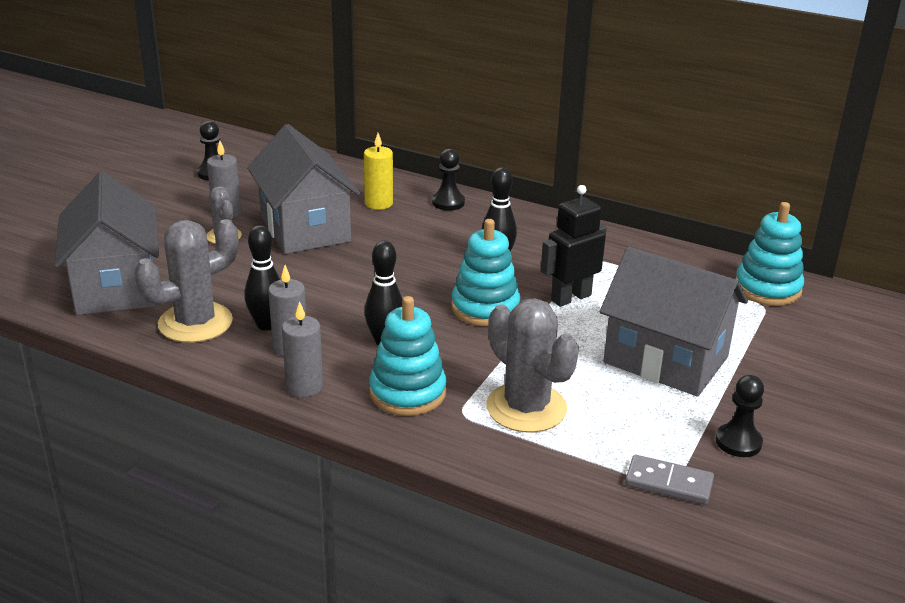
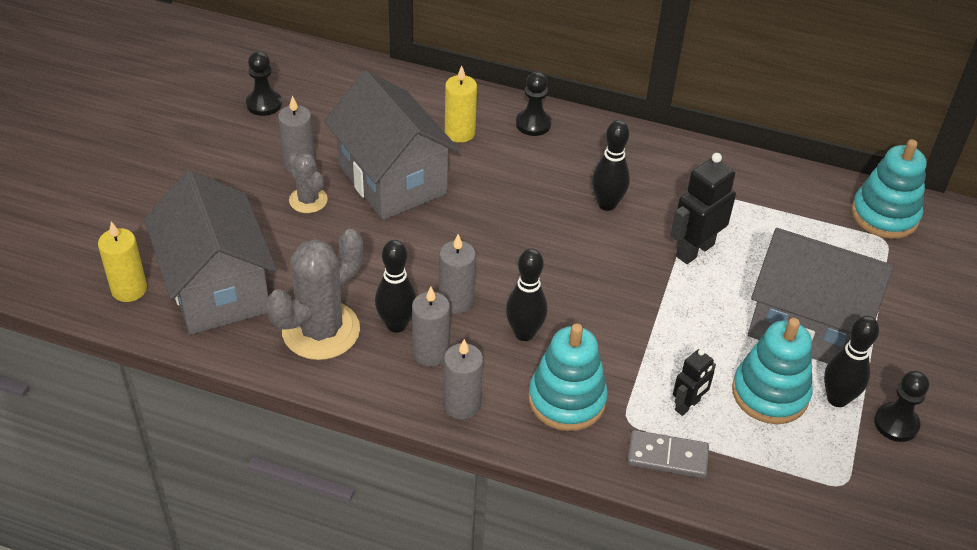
camera: 10 degrees left, 15 degrees up
turquoise stacking toy [451,219,520,326] -> turquoise stacking toy moved to [732,318,812,424]
grey cactus [486,298,579,433] -> black robot [673,349,716,416]
grey domino [625,455,714,505] -> grey domino moved to [627,430,709,478]
none -> yellow candle [98,221,147,302]
none -> grey candle [439,234,476,314]
none -> black bowling pin [824,316,879,407]

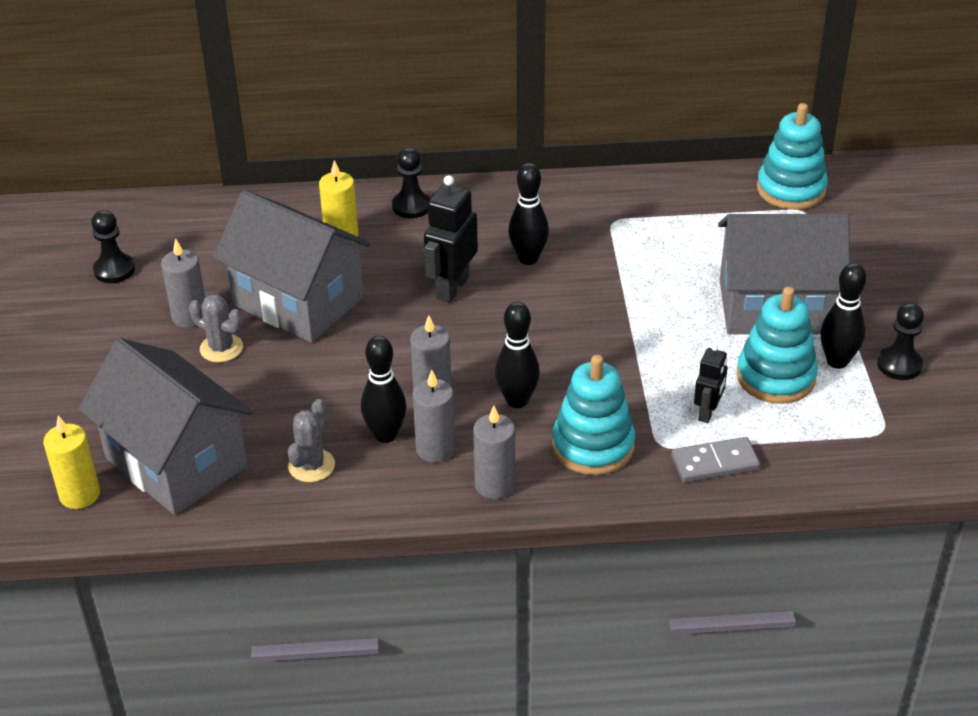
camera: 20 degrees left, 5 degrees down
grey cactus [266,229,363,360] -> grey cactus [288,399,335,482], size x0.54
black robot [670,153,736,264] -> black robot moved to [424,175,478,303]

